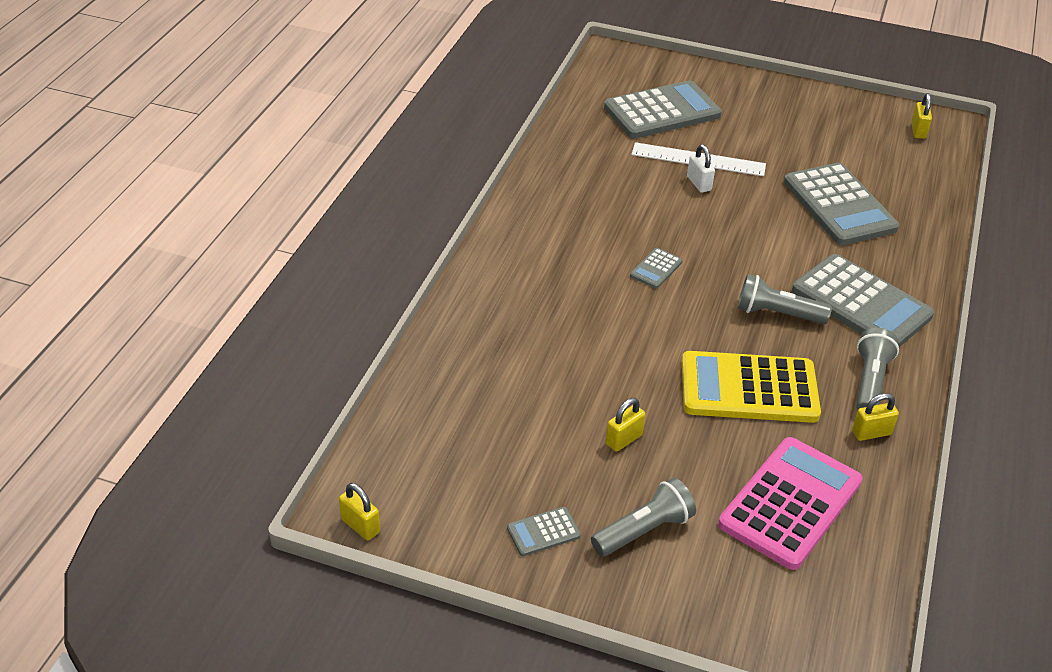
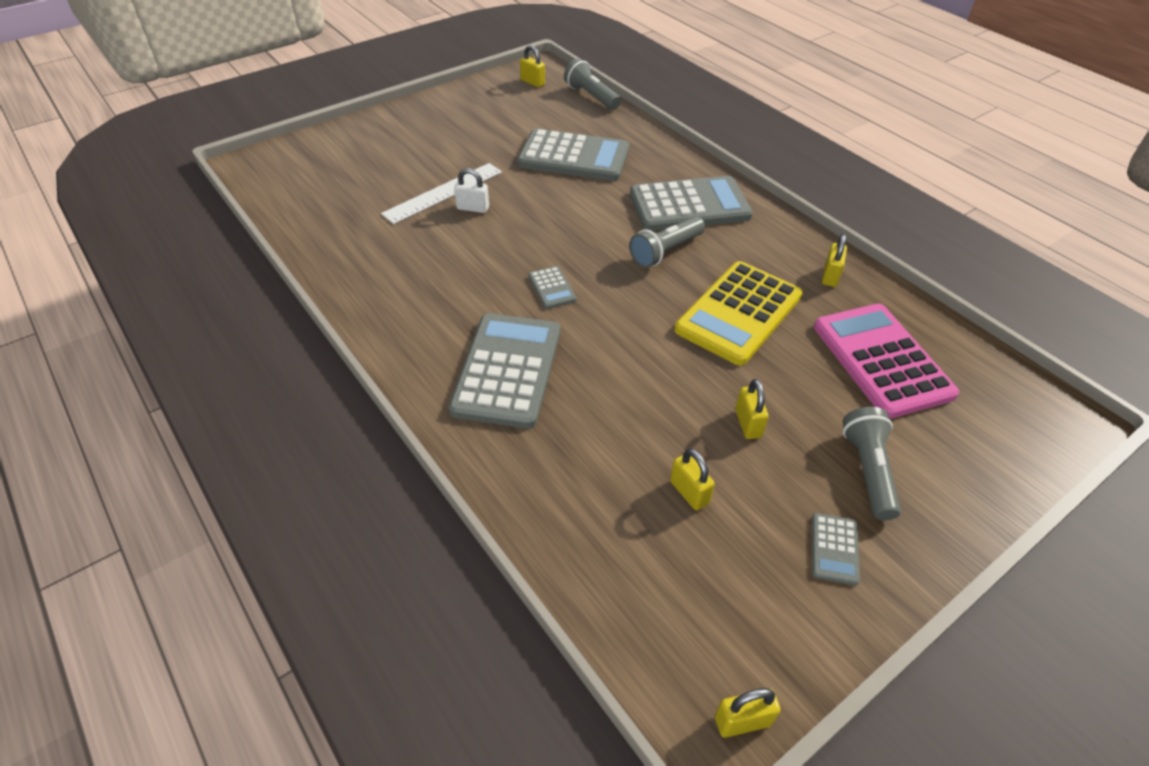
camera: 55 degrees left, 5 degrees up
grey calculator [604,80,722,139] -> grey calculator moved to [449,313,560,428]
grey flashlight [856,327,899,410] -> grey flashlight moved to [564,58,621,110]
none -> yellow padlock [670,448,715,510]

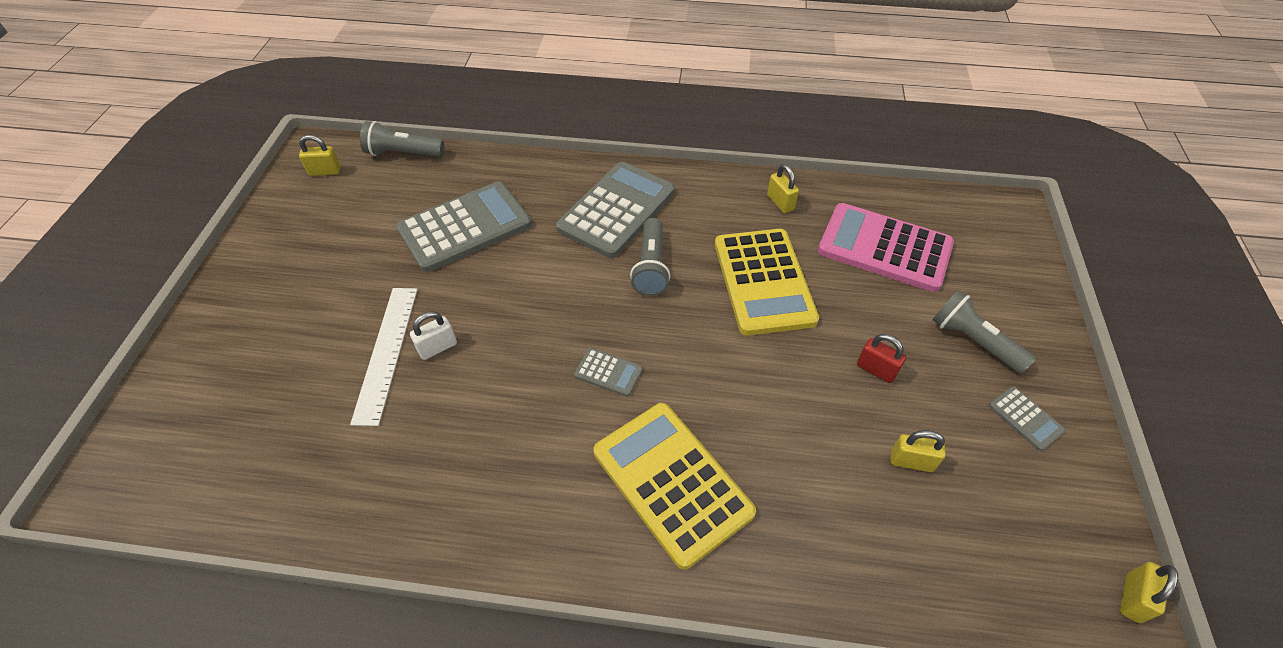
camera: 45 degrees left, 5 degrees up
grey calculator [449,313,560,428] -> yellow calculator [593,403,756,570]
yellow padlock [735,379,769,439] -> red padlock [857,334,906,383]

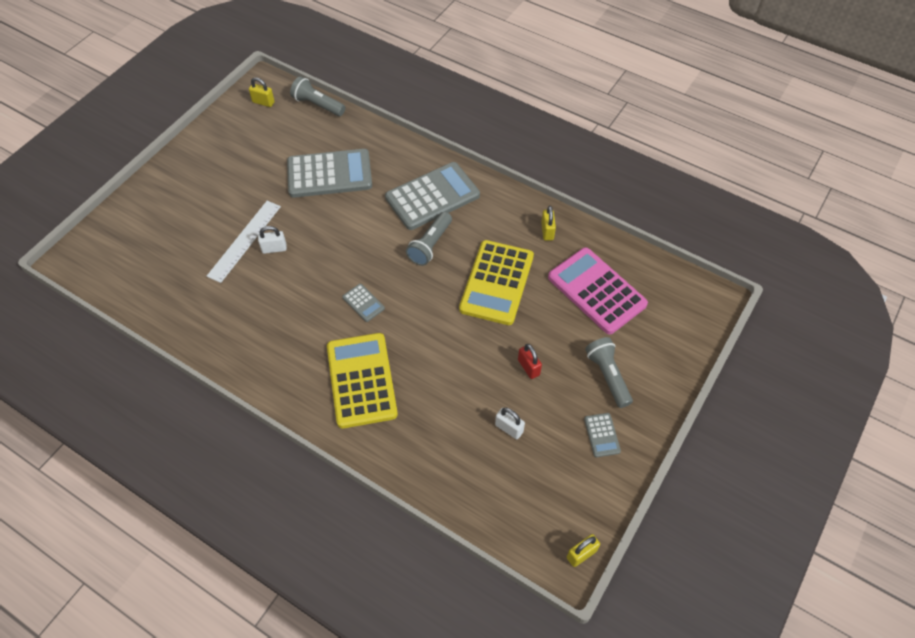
camera: 25 degrees right, 5 degrees up
yellow padlock [891,430,946,472] -> white padlock [495,408,525,439]

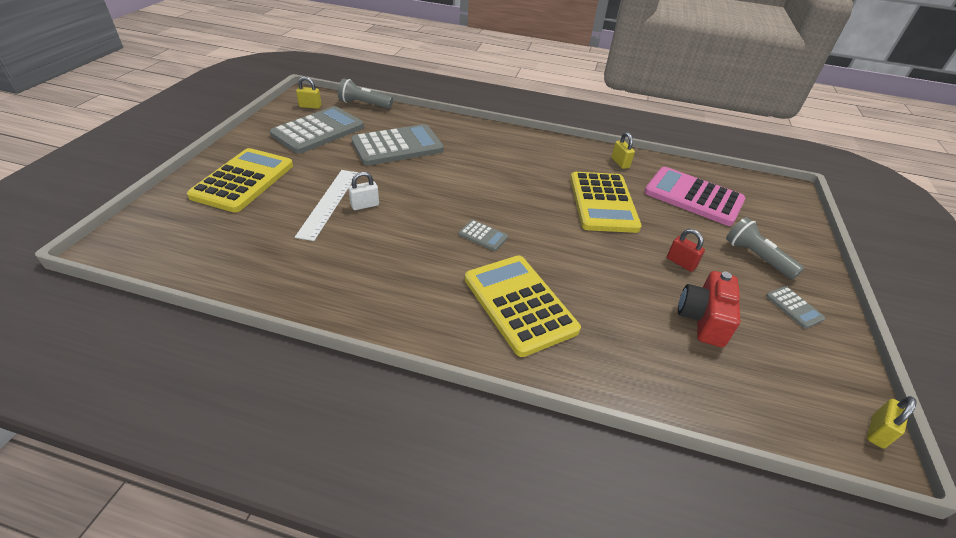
camera: 20 degrees left, 15 degrees down
grey calculator [385,162,480,230] -> grey calculator moved to [270,106,364,154]
grey flashlight [406,212,452,266] -> none
white padlock [495,408,525,439] -> red camera [678,271,740,347]
none -> yellow calculator [187,148,293,213]

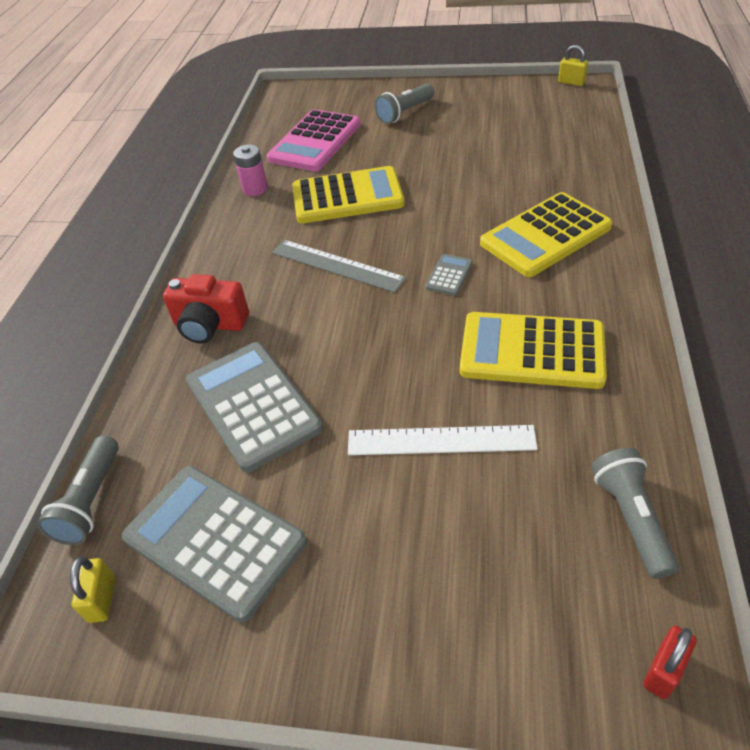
camera: 90 degrees left, 5 degrees up
yellow calculator [187,148,293,213] -> yellow calculator moved to [460,312,607,389]
white padlock [348,172,379,210] -> none
yellow padlock [611,132,635,169] -> pink battery [233,145,268,196]
red padlock [667,229,705,272] -> red padlock moved to [643,626,697,699]
red camera [678,271,740,347] -> red camera moved to [163,274,249,343]
grey calculator [766,286,825,329] -> none
none -> grey ruler [272,240,406,293]
none -> grey flashlight [591,448,679,579]

